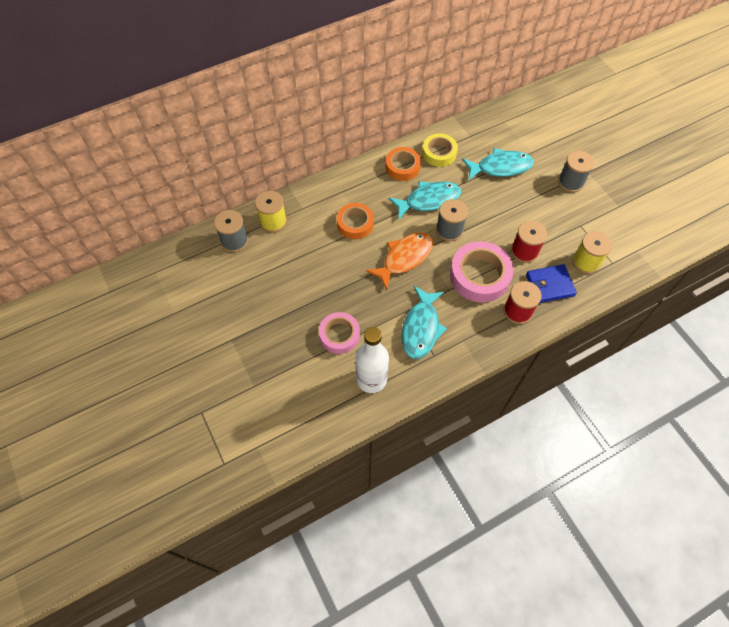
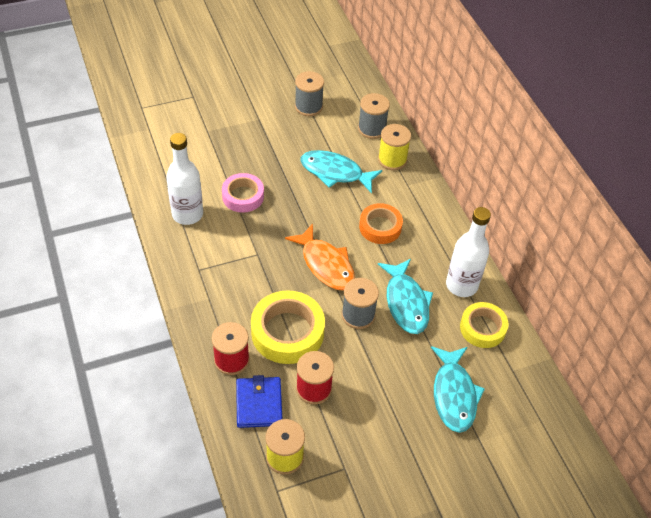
camera: 95 degrees right, 10 degrees down
orange tape [386,147,421,181] -> white bottle [446,207,491,297]
turquoise fish [401,286,447,359] -> turquoise fish moved to [300,150,382,193]
pink tape [450,241,514,303] -> yellow tape [251,290,325,364]
grey spool [558,151,595,192] -> grey spool moved to [295,71,324,116]

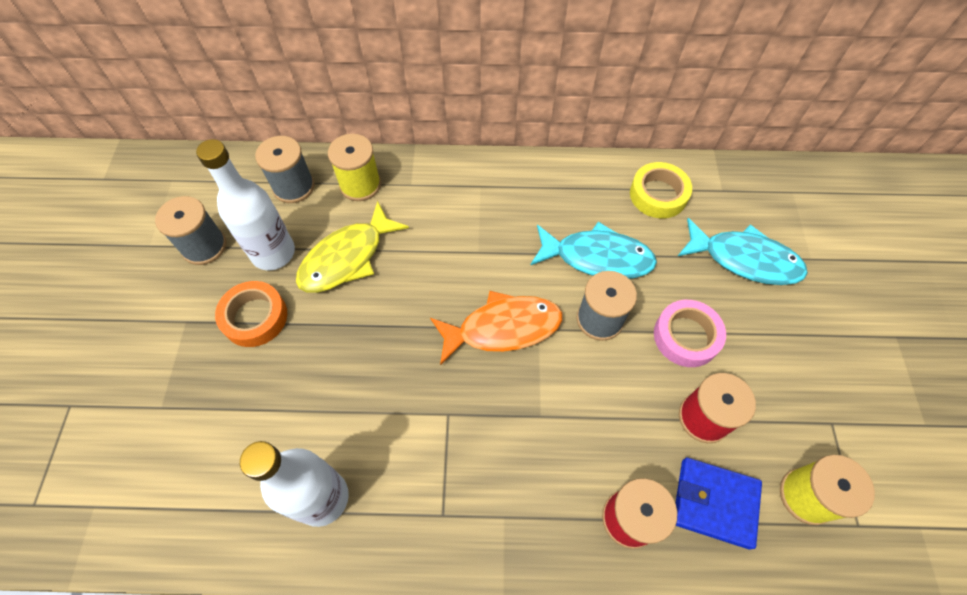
camera: 65 degrees left, 10 degrees up
pink tape [222,173,264,213] -> pink tape moved to [654,300,726,367]
yellow tape [251,290,325,364] -> none
turquoise fish [300,150,382,193] -> yellow fish [296,201,409,293]
orange tape [359,203,403,244] -> orange tape moved to [215,281,287,347]
white bottle [446,207,491,297] -> white bottle moved to [196,139,295,270]

